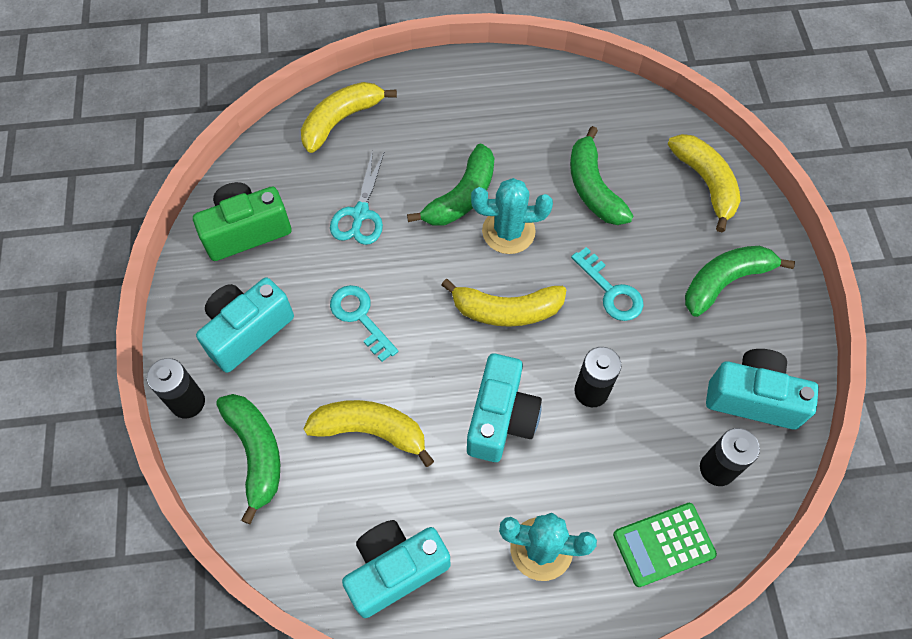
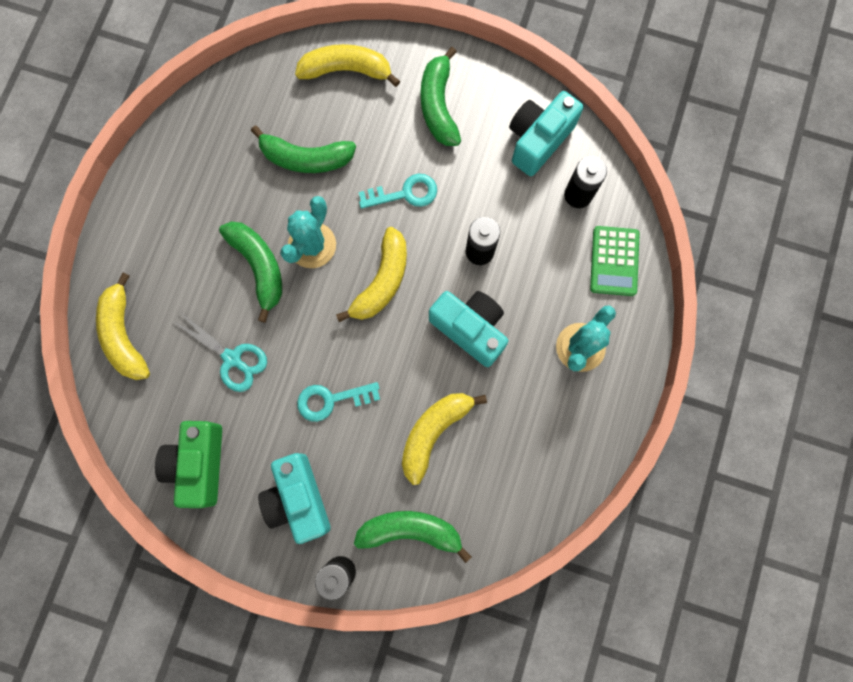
camera: 65 degrees left, 15 degrees up
turquoise camera [342,520,450,618] -> none

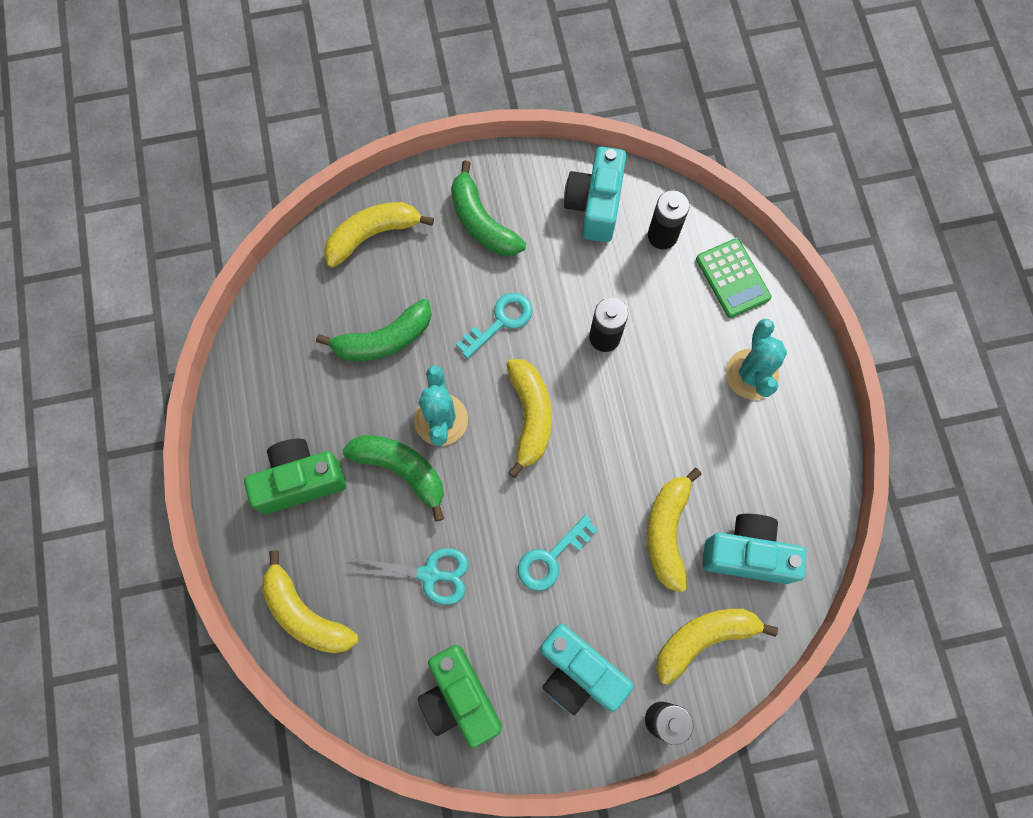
camera: 30 degrees left, 5 degrees down
green banana [354,511,472,563] -> yellow banana [656,609,778,685]
turquoise camera [429,291,509,367] -> turquoise camera moved to [702,514,807,584]
none -> green camera [244,439,346,514]

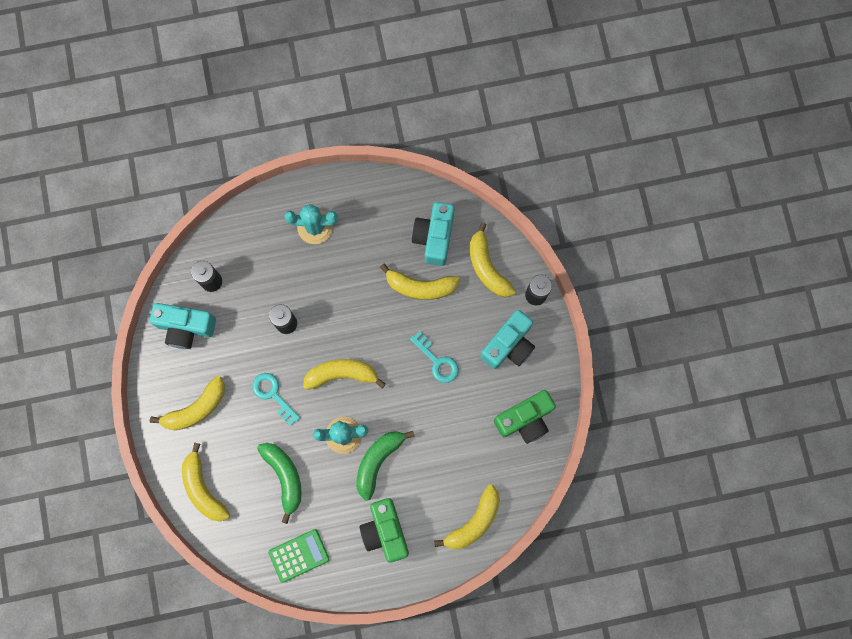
camera: 90 degrees left, 5 degrees up
turquoise scissors [350,548,468,605] -> none
green banana [451,160,526,256] -> yellow banana [150,376,225,430]
green calculator [696,238,771,318] -> green calculator moved to [268,529,329,583]

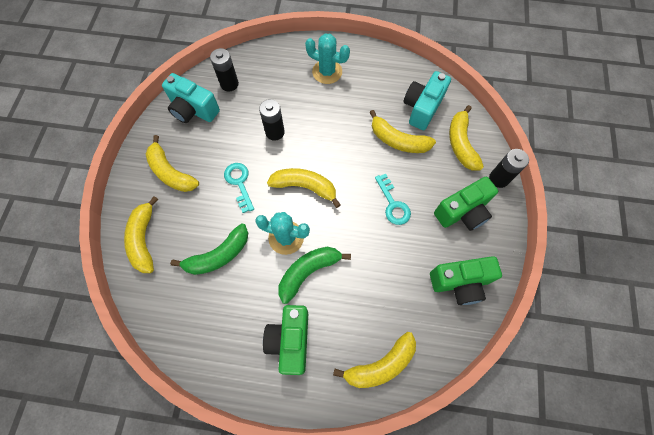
camera: 20 degrees right, 10 degrees down
yellow banana [150,376,225,430] -> yellow banana turned 60 degrees clockwise [146,135,199,192]
green banana [257,443,302,524] -> green banana turned 60 degrees clockwise [170,223,248,275]
green calculator [268,529,329,583] -> none
turquoise camera [480,310,535,369] -> green camera [434,177,498,231]

